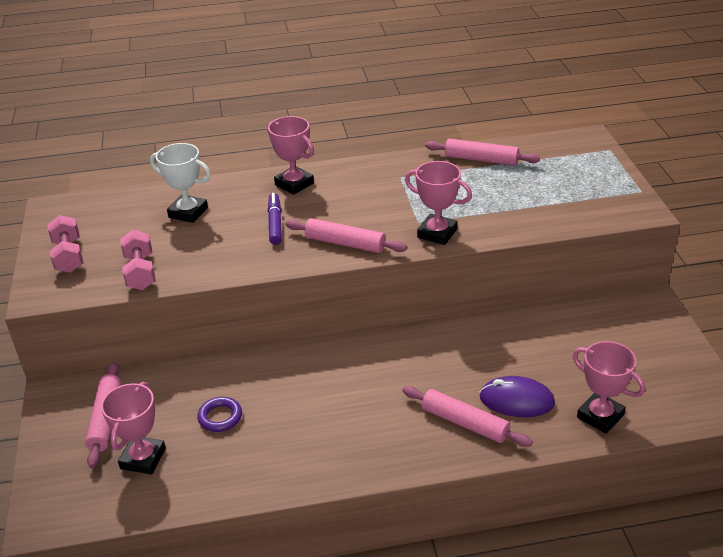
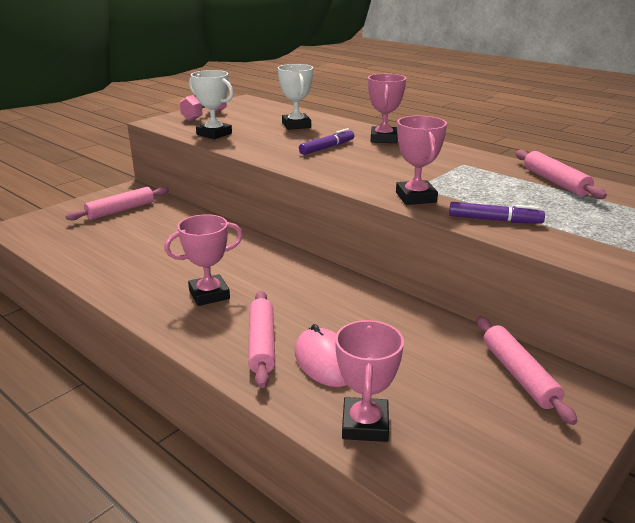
camera: 50 degrees right, 10 degrees down
pink trophy [101,382,166,474] -> pink trophy moved to [164,214,243,306]
pink dumbbell [120,230,156,290] -> white trophy [189,70,233,139]
purple ring [197,397,242,432] -> none
pink rolling pin [285,218,407,253] -> pink rolling pin moved to [477,317,577,425]
purple mouse [479,376,555,417] -> pink mouse [295,324,347,387]
none -> purple marker [449,202,545,224]

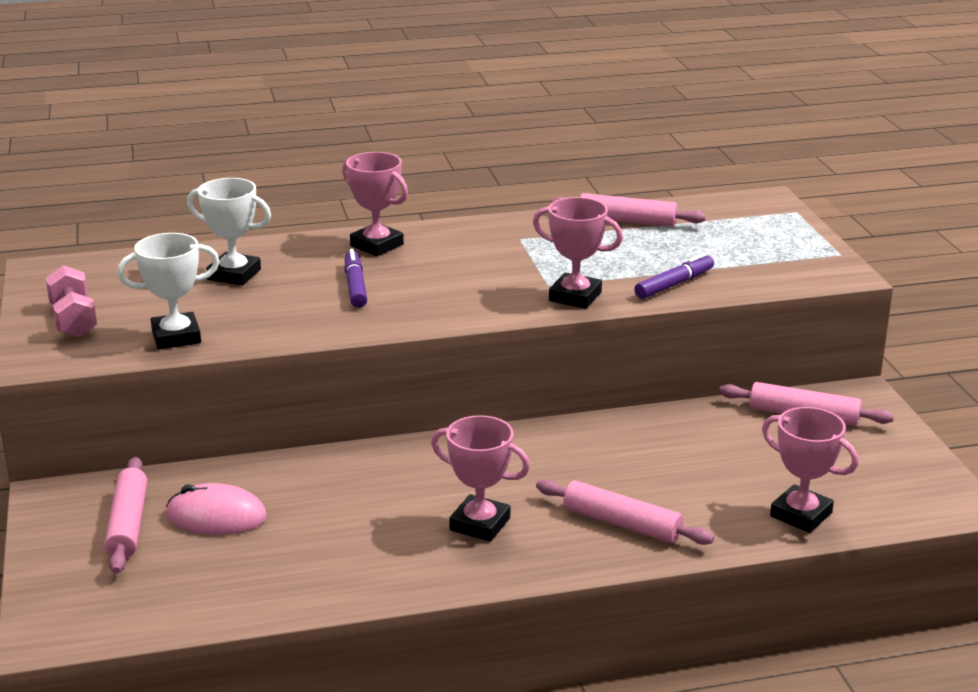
camera: 55 degrees left, 0 degrees up
pink trophy [164,214,243,306] -> pink trophy turned 75 degrees counterclockwise [431,415,530,542]
pink mouse [295,324,347,387] -> pink mouse moved to [166,483,267,535]

